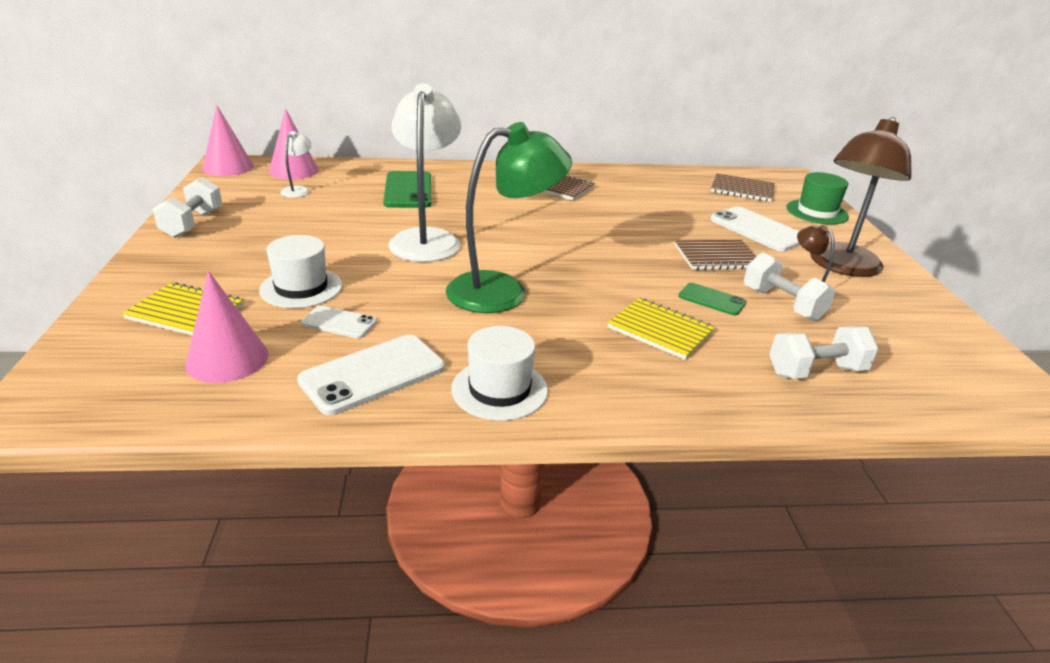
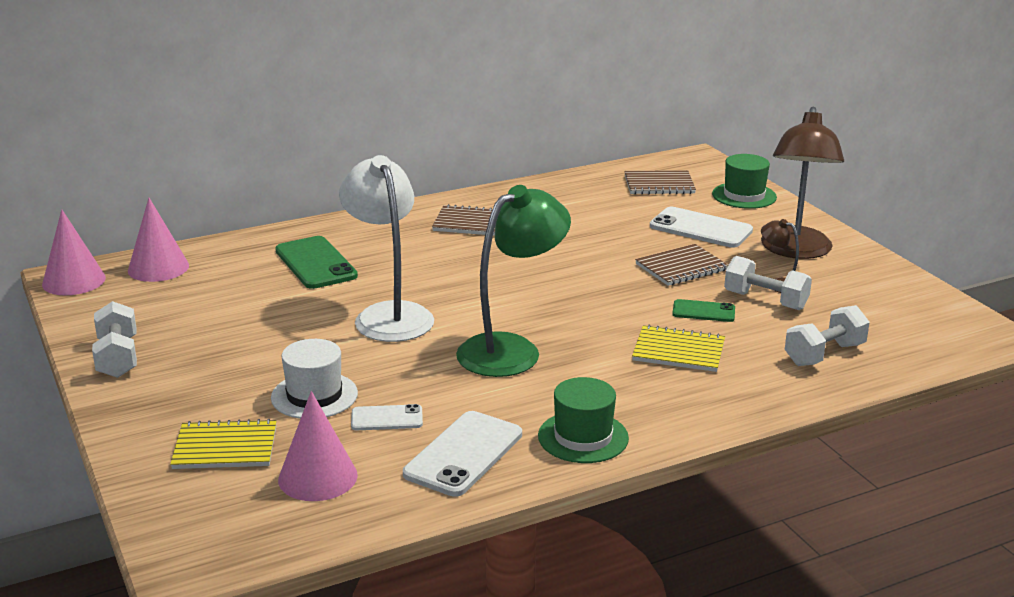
camera: 20 degrees left, 5 degrees down
white lamp [280,131,312,198] -> none
white hat [451,326,548,421] -> green hat [538,377,629,463]

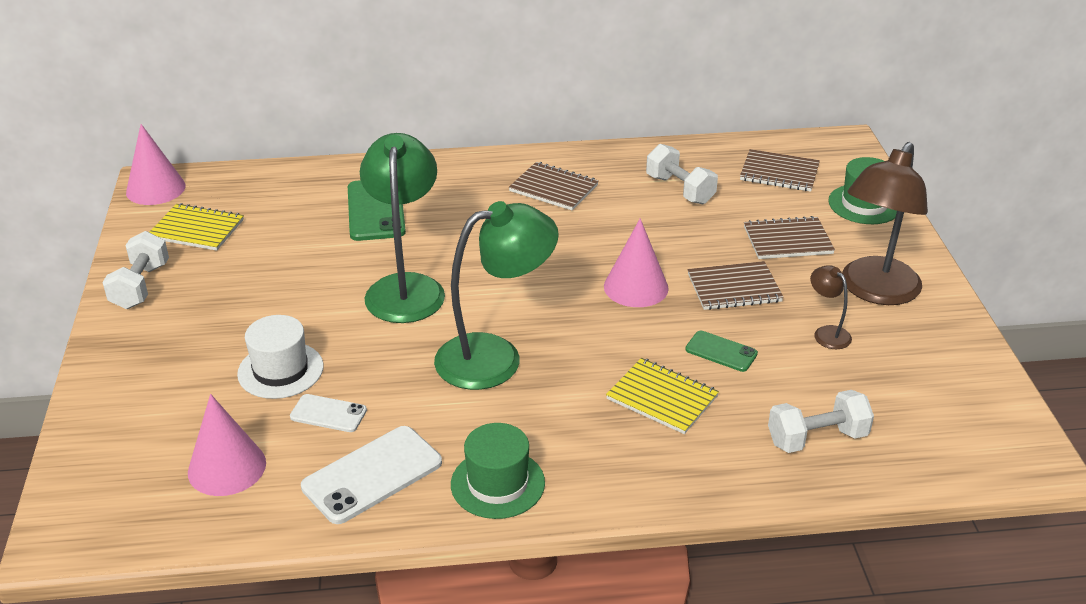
camera: 20 degrees right, 10 degrees up
pink cone [128,198,189,282] -> pink cone moved to [604,218,669,307]
yellow notebook [170,419,277,469] -> yellow notebook moved to [150,203,244,251]
white lamp [339,155,434,342] -> green lamp [360,133,445,323]
white phone [650,207,753,248] -> brown notebook [744,216,835,259]
white dumbbell [724,256,812,310] -> white dumbbell moved to [646,144,718,204]

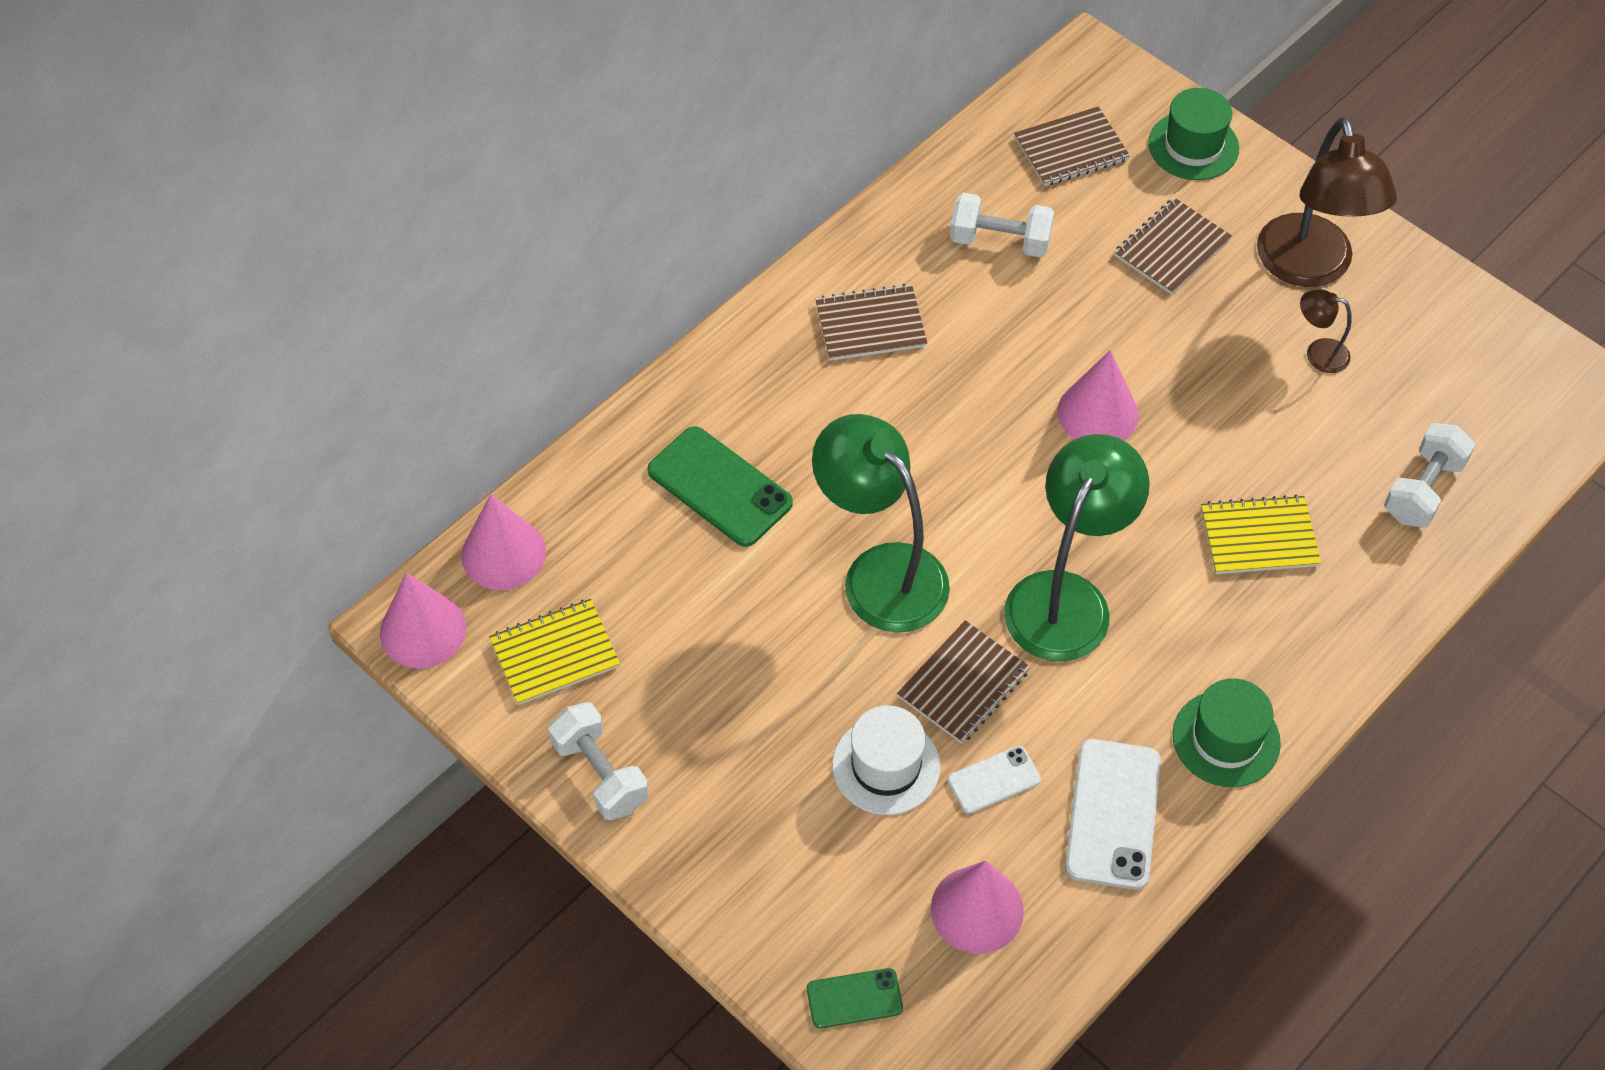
camera: 40 degrees left, 20 degrees up
green phone [685,331,758,372] -> green phone moved to [807,968,903,1028]
brown notebook [688,261,784,310] -> brown notebook moved to [897,620,1030,744]
none -> pink cone [461,494,546,590]

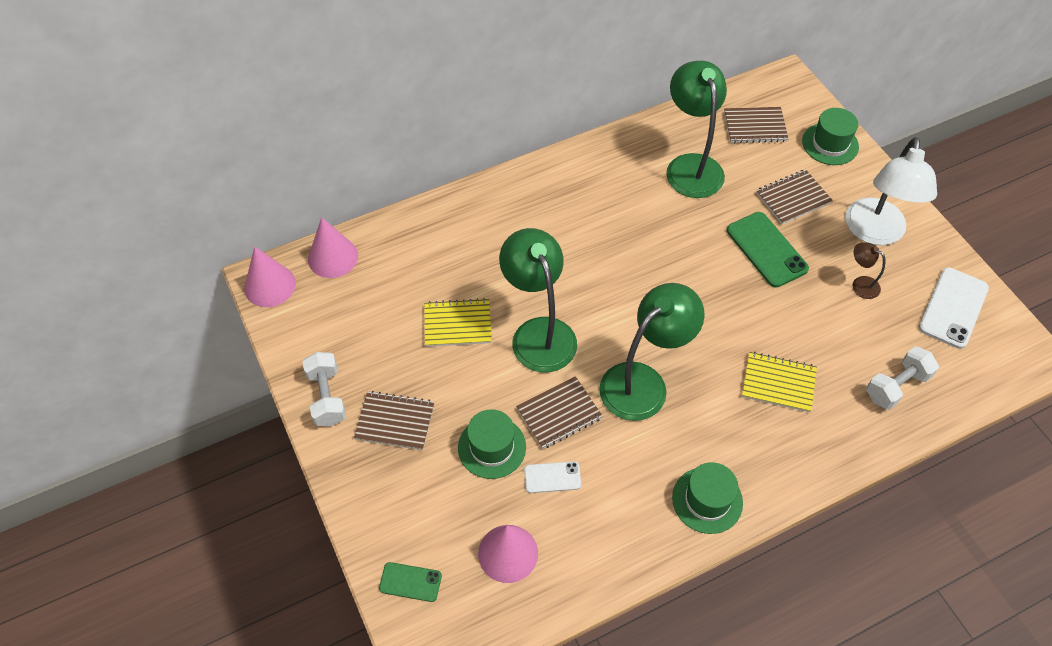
camera: 20 degrees right, 0 degrees up
yellow notebook [489,598,620,705] -> yellow notebook moved to [424,298,492,347]
green phone [647,426,793,547] -> green phone moved to [727,212,809,288]
brown notebook [815,284,927,361] -> brown notebook moved to [354,391,435,450]
white hat [832,705,940,815] -> green hat [458,409,526,479]
white dumbbell [950,193,1054,257] -> green lamp [666,61,727,198]
pink cone [1057,350,1139,441] -> none
white phone [1065,739,1161,890] -> white phone moved to [919,267,989,349]
brown lamp [1257,117,1397,287] -> white lamp [845,137,937,245]

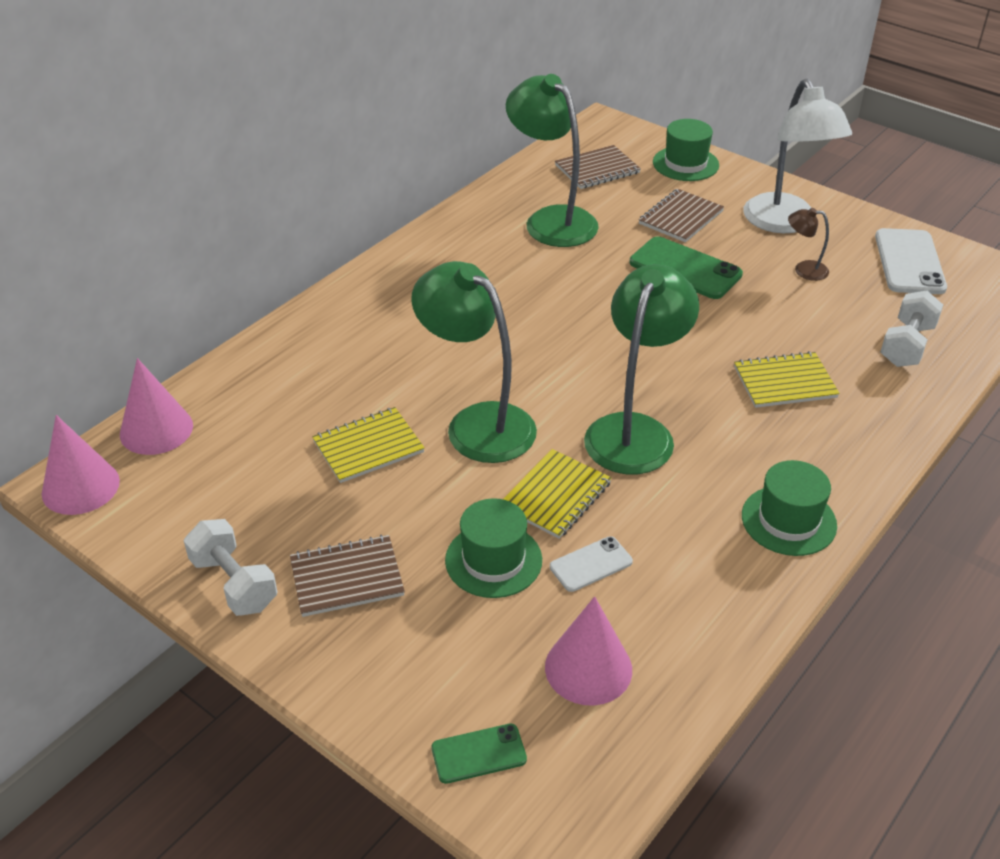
camera: 25 degrees left, 15 degrees down
brown notebook [516,376,603,449] -> yellow notebook [503,449,612,539]

